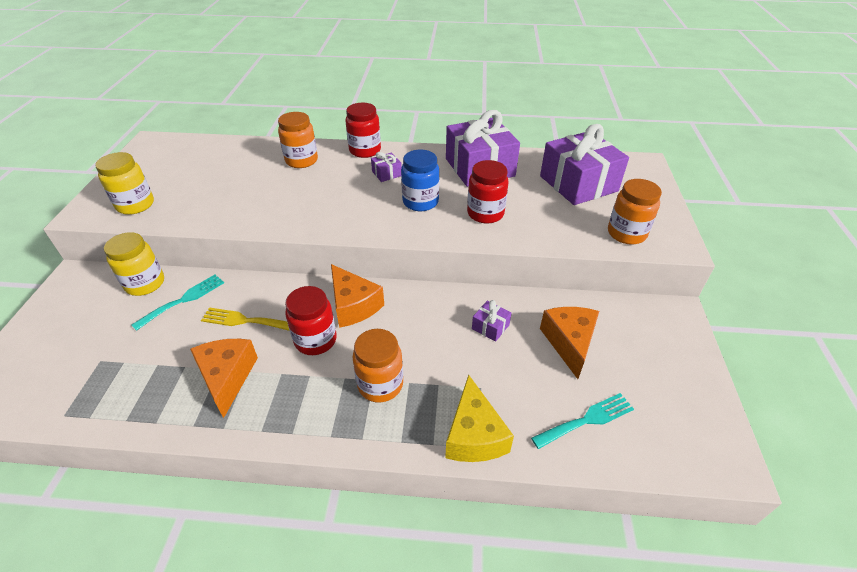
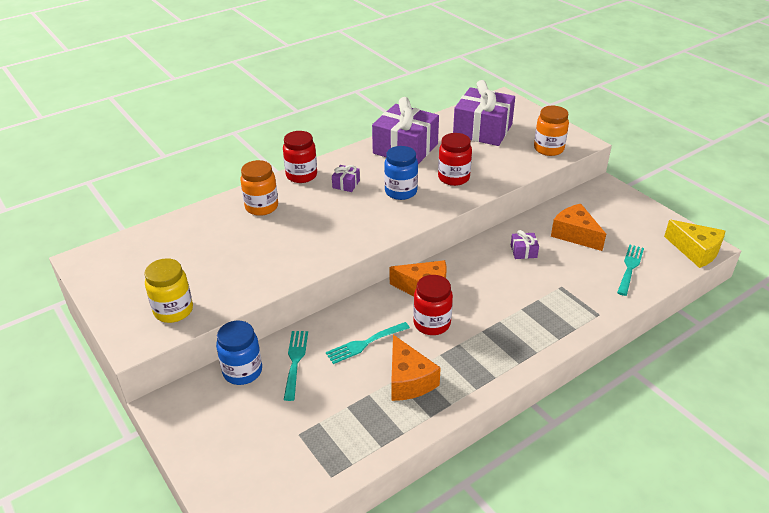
camera: 40 degrees left, 5 degrees down
yellow jar [104,232,164,296] -> blue jar [216,321,262,385]
orange cheese [190,339,258,418] -> orange cheese turned 150 degrees counterclockwise [391,335,441,401]
yellow fork [201,307,290,331] -> turquoise fork [326,322,410,364]
orange jar [352,329,403,403] -> none
yellow cheese [445,375,514,462] -> yellow cheese moved to [664,220,725,268]

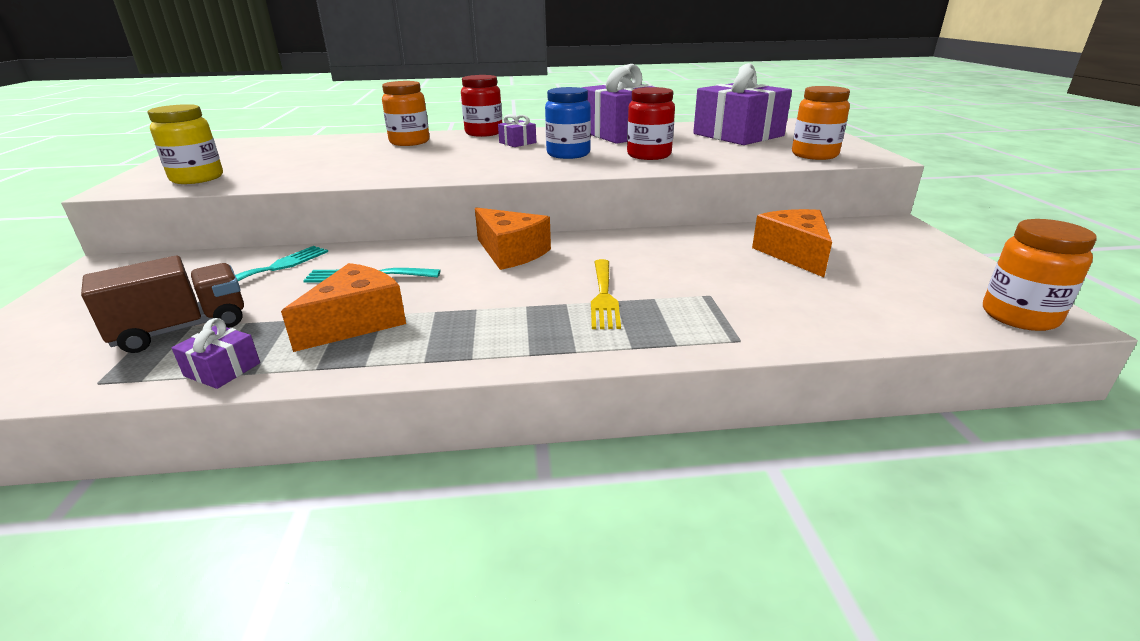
camera: 30 degrees right, 10 degrees down
blue jar [216,321,262,385] -> none
orange cheese [391,335,441,401] -> orange cheese turned 150 degrees counterclockwise [281,263,406,352]
red jar [413,275,453,335] -> none
purple gift [511,230,539,259] -> purple gift moved to [172,318,260,389]
turquoise fork [617,245,644,296] -> none
yellow cheese [664,220,725,268] -> orange jar [983,219,1097,331]
none -> brown truck [81,256,244,353]
none -> yellow fork [591,259,621,329]

